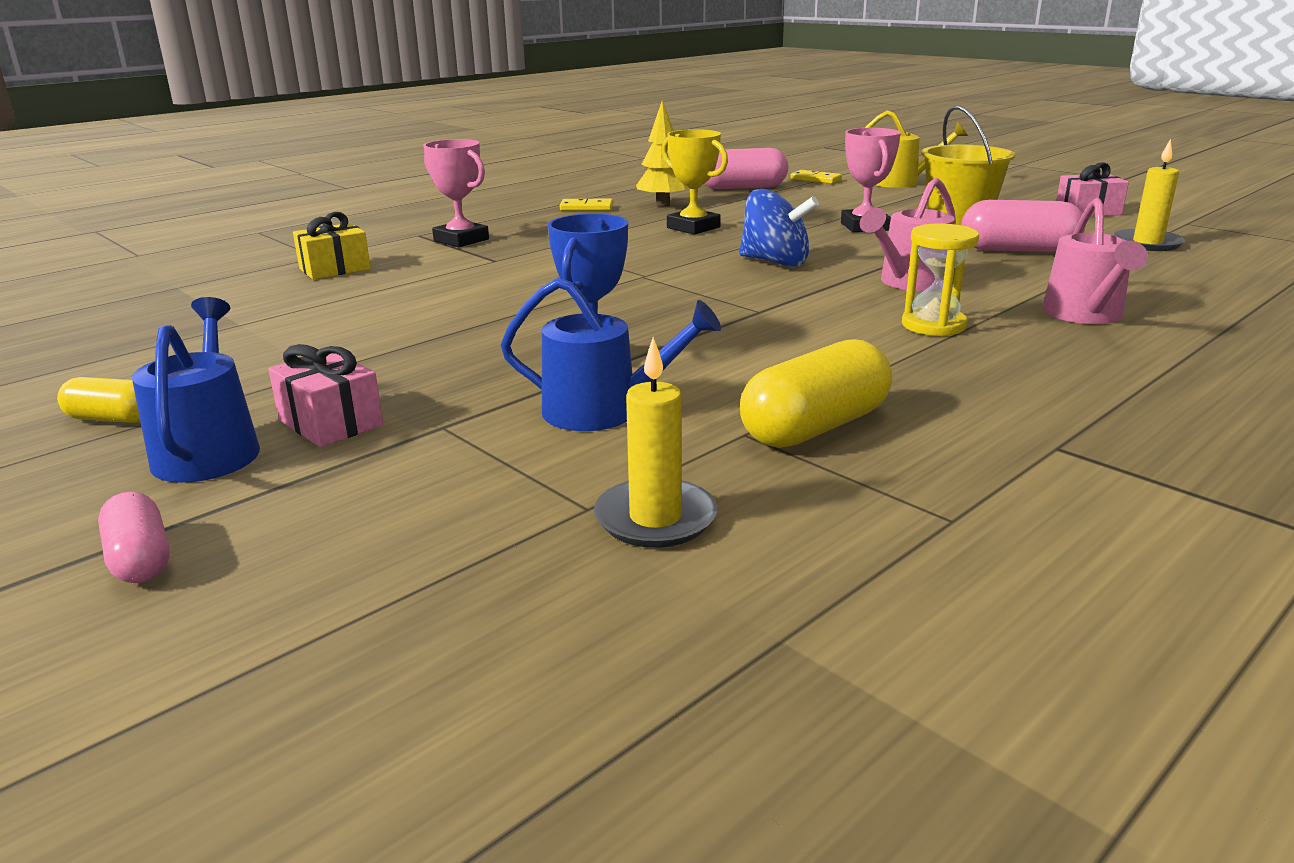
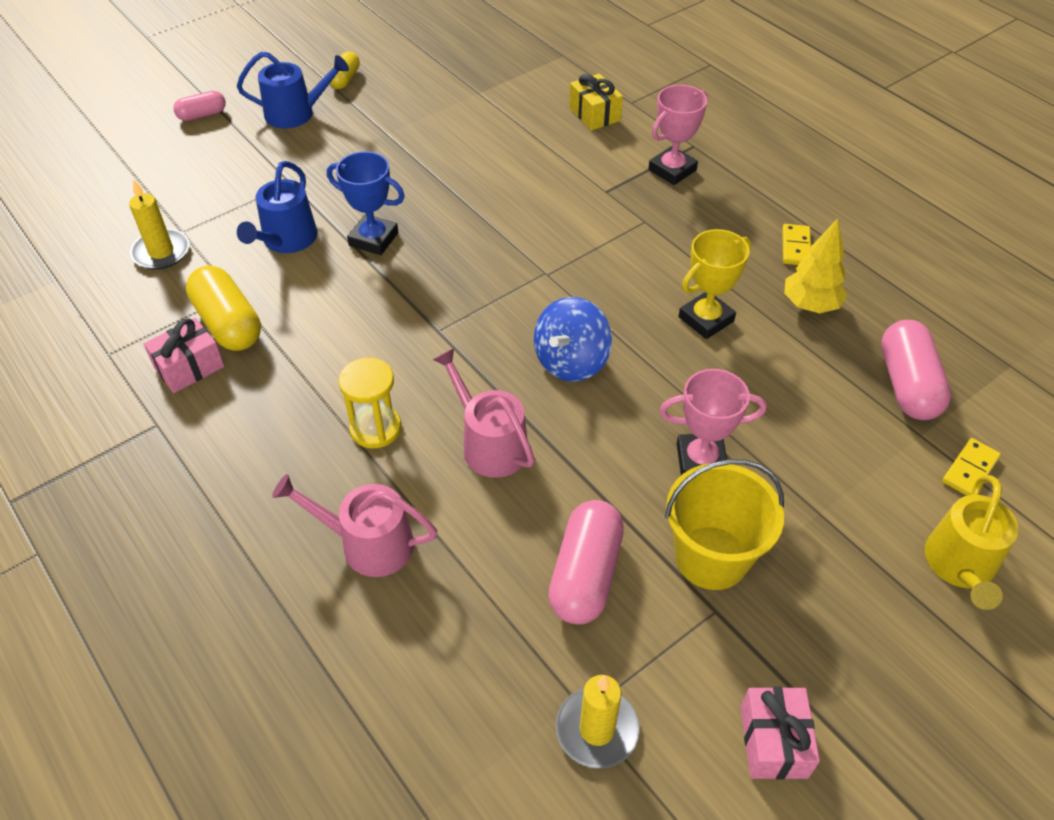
camera: 95 degrees right, 25 degrees up
pink gift [268,344,383,447] -> pink gift moved to [144,318,224,393]

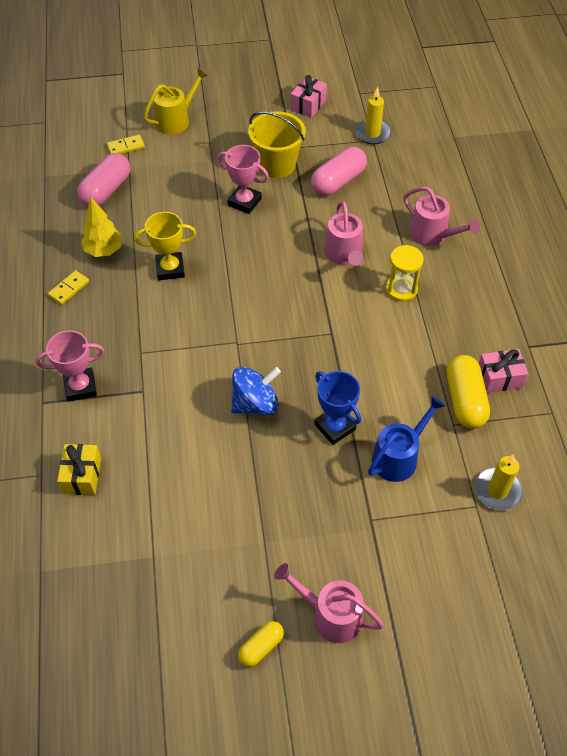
camera: 150 degrees left, 5 degrees up
pink capsule [173,91,226,121] -> none
blue watering can [237,51,349,129] -> pink watering can [274,563,384,643]
blue spinning top [534,297,612,382] -> blue spinning top moved to [231,367,281,415]

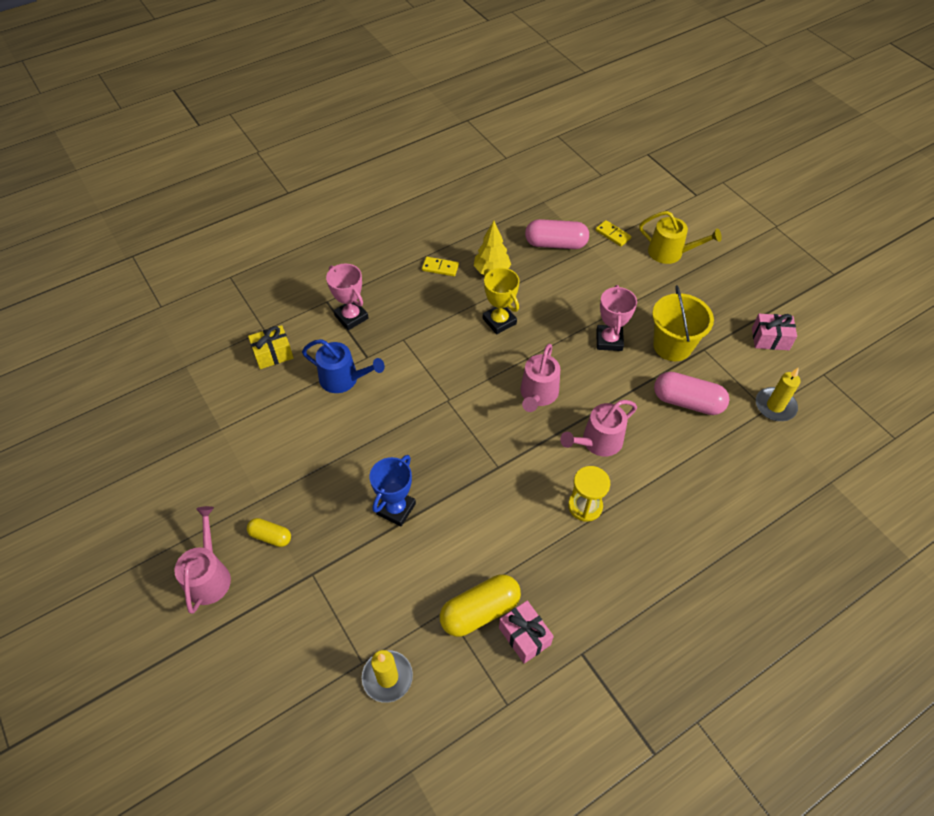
camera: 65 degrees right, 0 degrees up
blue spinning top [231,367,281,415] -> none
yellow capsule [238,621,284,667] -> yellow capsule moved to [247,518,291,547]
blue watering can [368,396,445,482] -> blue watering can moved to [302,339,385,393]
pink watering can [403,187,480,246] -> pink watering can moved to [520,344,560,412]

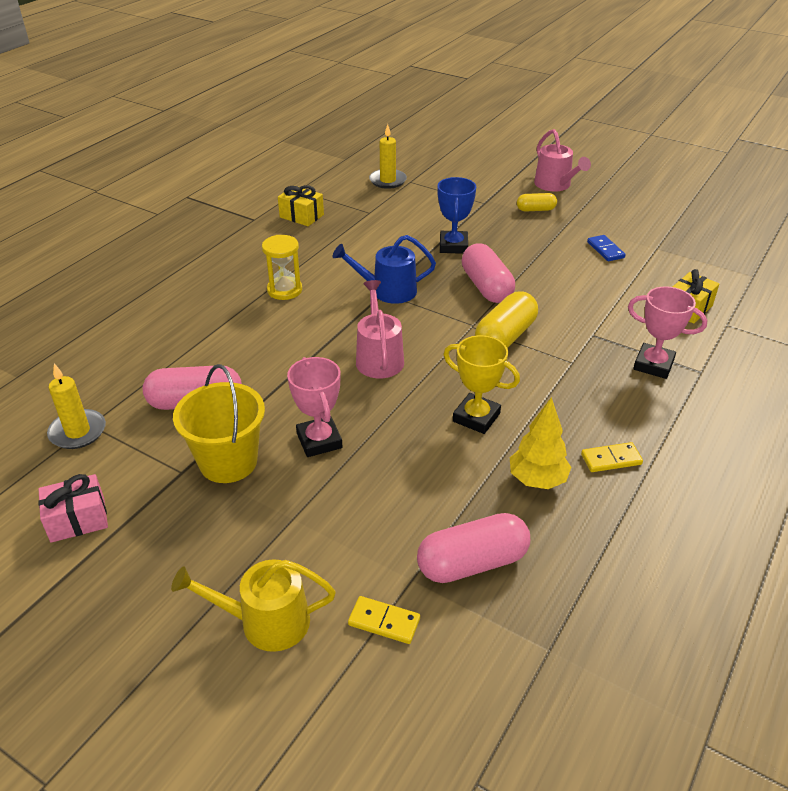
camera: 155 degrees right, 15 degrees down
blue watering can [302,339,385,393] -> blue watering can moved to [332,235,436,304]
yellow capsule [440,575,521,637] -> yellow capsule moved to [475,291,538,348]
pink gift [499,601,554,664] -> yellow gift [278,185,324,226]
pink watering can [560,400,637,457] -> none
none -> pink capsule [462,243,515,303]
none -> blue domino [587,235,626,261]

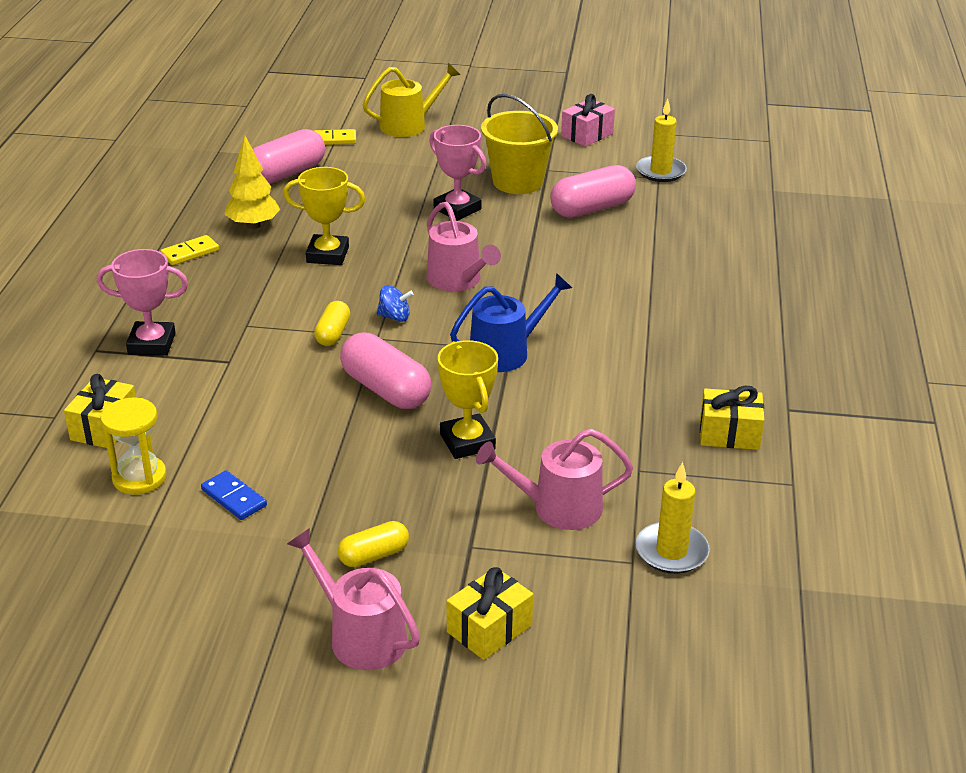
camera: 155 degrees right, 5 degrees down
yellow hourglass [262,235,302,300] -> yellow hourglass moved to [101,398,167,495]
blue trophy [437,177,476,254] -> yellow trophy [438,340,498,459]
yellow capsule [475,291,538,348] -> yellow capsule [314,301,350,346], size x0.57
none -> blue spinning top [377,285,413,322]
none -> yellow gift [447,567,533,660]
none -> pink watering can [476,429,633,530]

